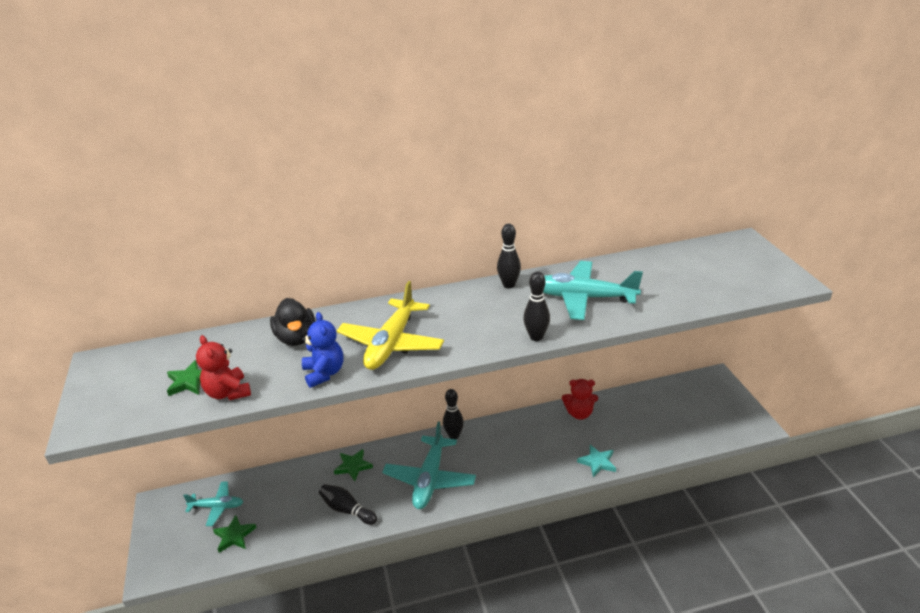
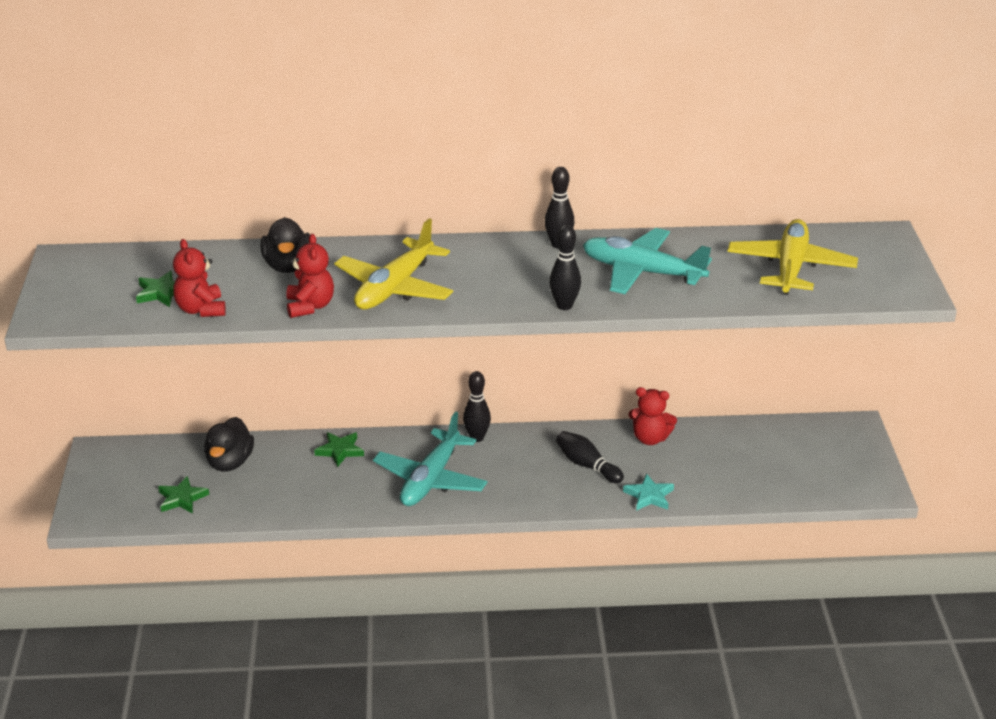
camera: 10 degrees right, 0 degrees up
turquoise plane [183,481,243,526] -> none
blue teddy bear [302,312,344,388] -> red teddy bear [286,234,334,318]
black bowling pin [319,484,377,525] -> black bowling pin moved to [556,431,624,483]
none -> black duck [204,417,254,472]
none -> yellow plane [727,219,858,295]

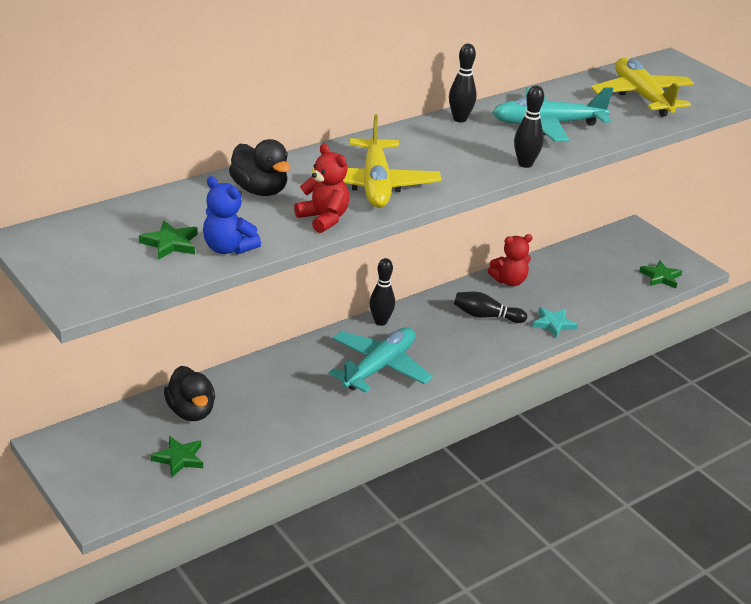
camera: 35 degrees left, 0 degrees up
red teddy bear [173,239,226,317] -> blue teddy bear [203,176,261,254]
green star [314,432,364,467] -> green star moved to [639,261,682,288]
turquoise plane [373,411,487,506] -> turquoise plane turned 135 degrees counterclockwise [328,327,433,393]

